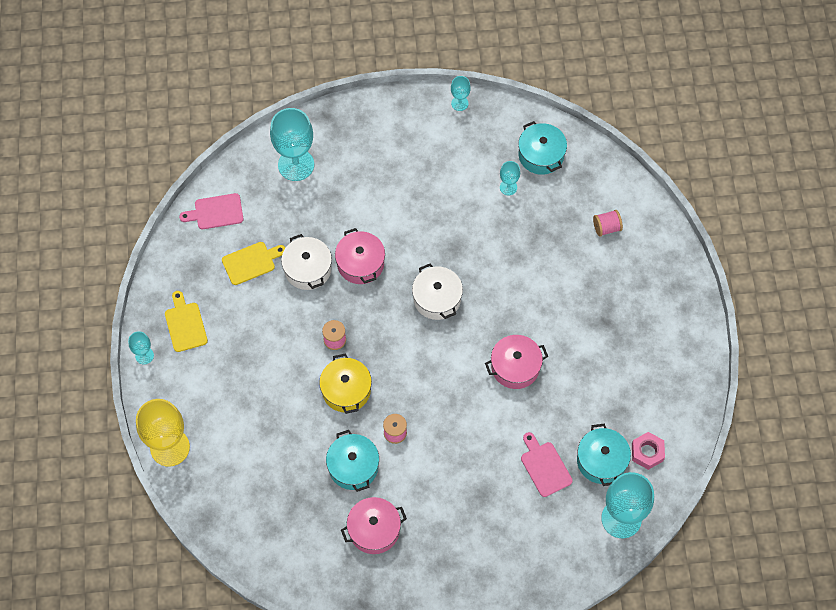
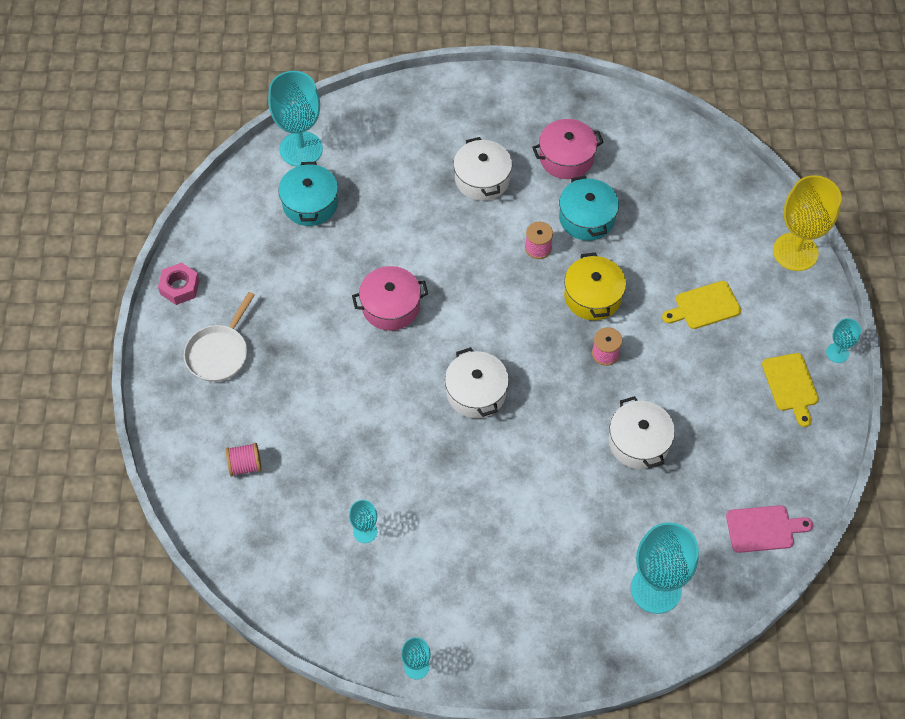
camera: 175 degrees left, 5 degrees down
yellow cutting board [222,242,285,285] -> yellow cutting board moved to [662,281,741,329]
pink pot [335,228,385,284] -> none
turquoise pot [518,121,567,175] -> none
pink cutting board [521,432,573,497] -> none
pink nut [632,432,665,470] -> pink nut moved to [158,263,200,305]
none -> white pan [184,292,255,382]
none -> white pot [453,137,512,201]

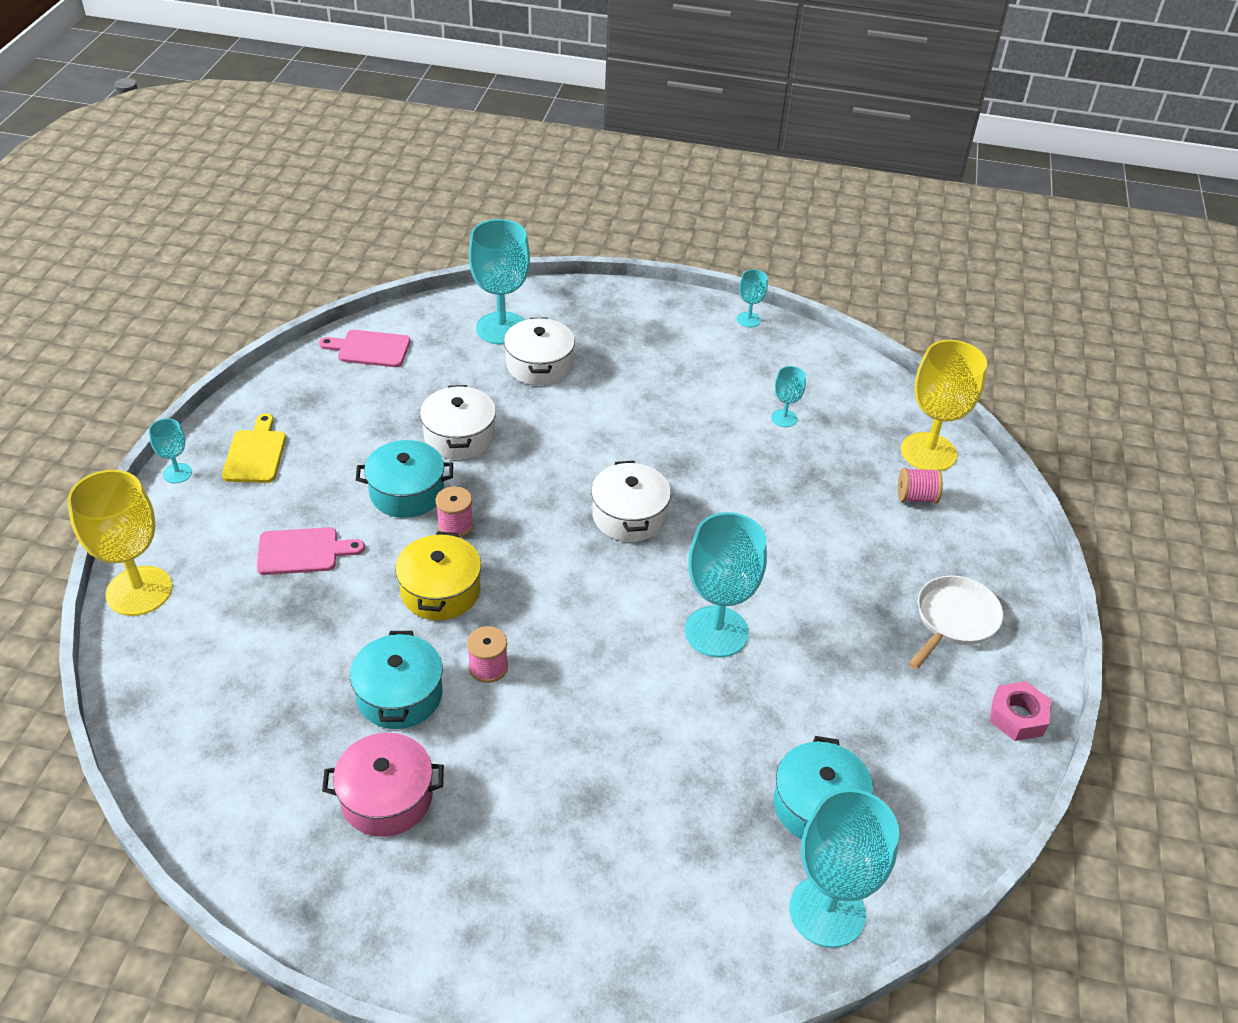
camera: 170 degrees left, 15 degrees down
pink pot [352,266,428,331] -> turquoise goblet [685,512,767,658]
white pot [453,137,512,201] -> white pot moved to [504,318,575,386]
yellow cutting board [662,281,741,329] -> pink cutting board [257,527,365,575]
none -> turquoise pot [356,440,453,518]
none -> yellow goblet [901,340,987,471]

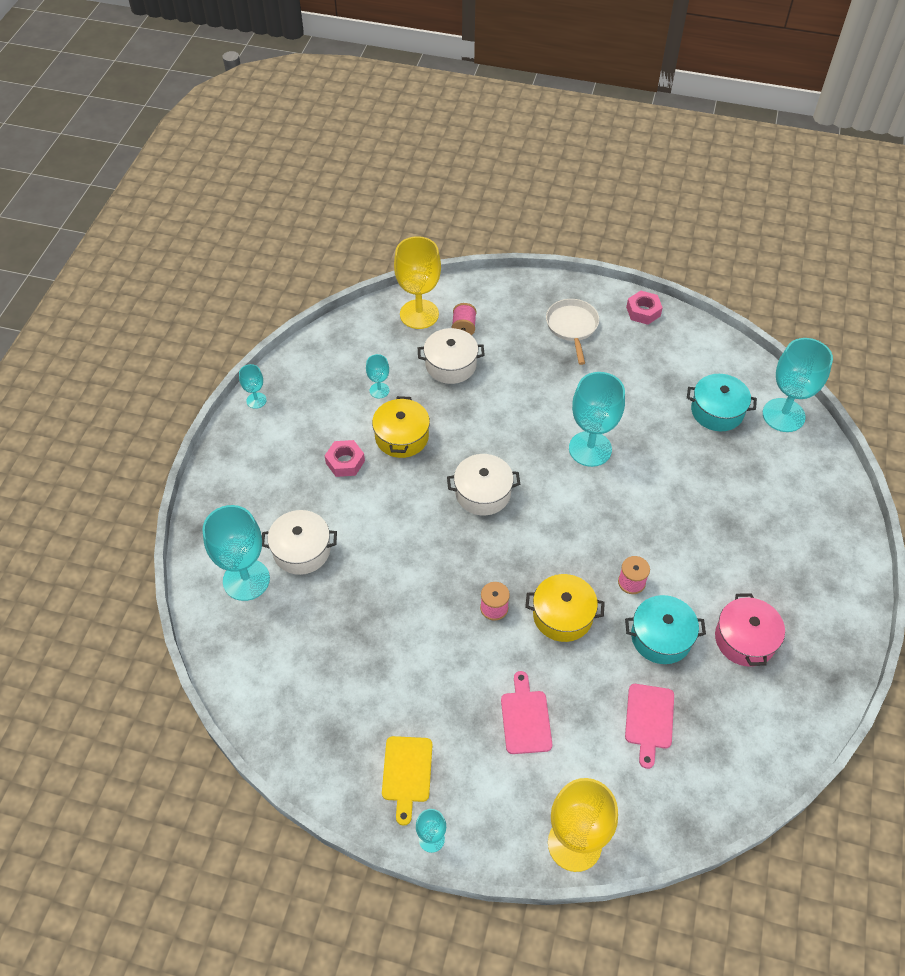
camera: 85 degrees left, 10 degrees up
yellow cutting board [222,413,286,483] -> yellow cutting board turned 90 degrees counterclockwise [382,736,432,826]
pink cutting board [319,330,410,367] -> pink cutting board moved to [625,684,674,769]
turquoise pot [356,440,453,518] -> none
white pot [420,385,496,460] -> white pot moved to [418,328,485,384]
white pan [909,575,1003,669] -> white pan turned 45 degrees clockwise [546,299,599,365]
none -> pink nut [325,440,365,477]
none -> yellow pot [372,396,430,458]

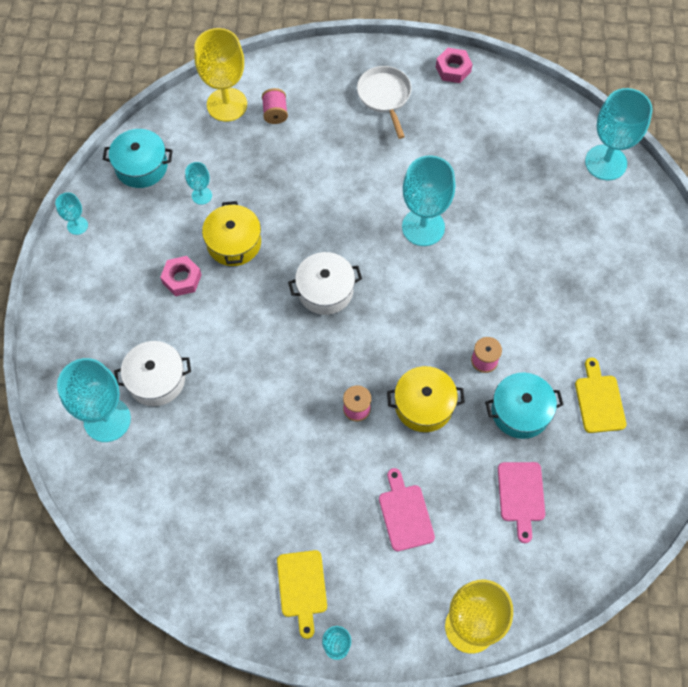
camera: 10 degrees left, 10 degrees up
white pot [418,328,485,384] -> none
turquoise pot [687,374,757,431] -> turquoise pot moved to [103,129,173,188]
pink pot [715,593,785,667] -> yellow cutting board [575,358,626,433]

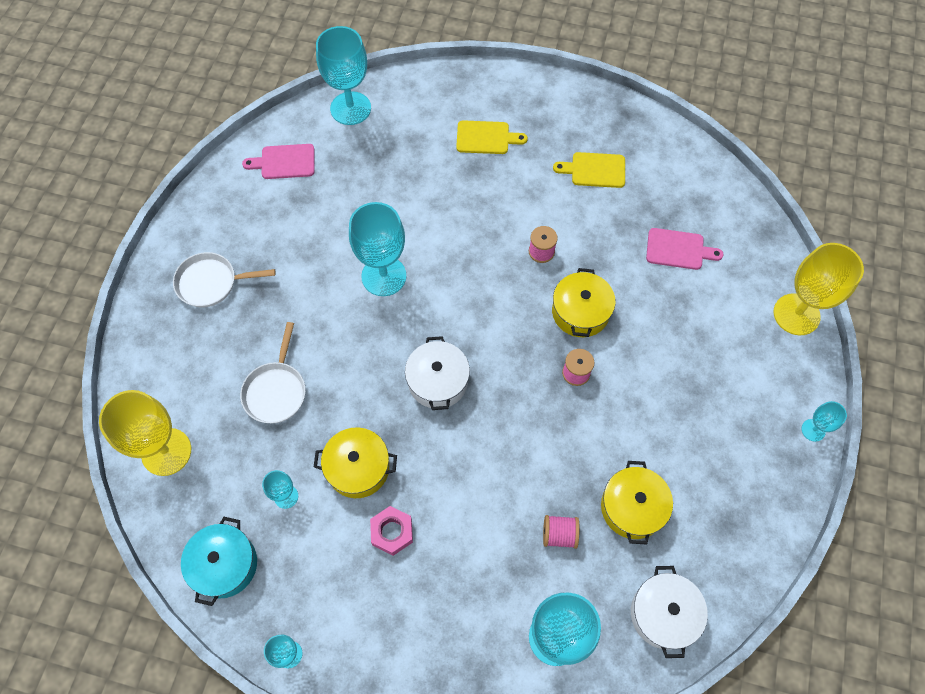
camera: 80 degrees left, 0 degrees up
white pot [114,341,191,406] -> white pot moved to [631,566,708,658]
pink spool [262,88,288,124] -> pink spool moved to [543,515,580,549]
yellow cutting board [277,550,327,639] -> yellow cutting board moved to [456,120,528,154]
pink cutting board [379,468,435,551] -> pink cutting board moved to [242,144,315,179]
pink nut [436,48,473,83] -> none
turquoise pot [485,373,564,439] -> none
none -> white pan [240,322,306,423]
none -> yellow pot [601,461,673,545]

